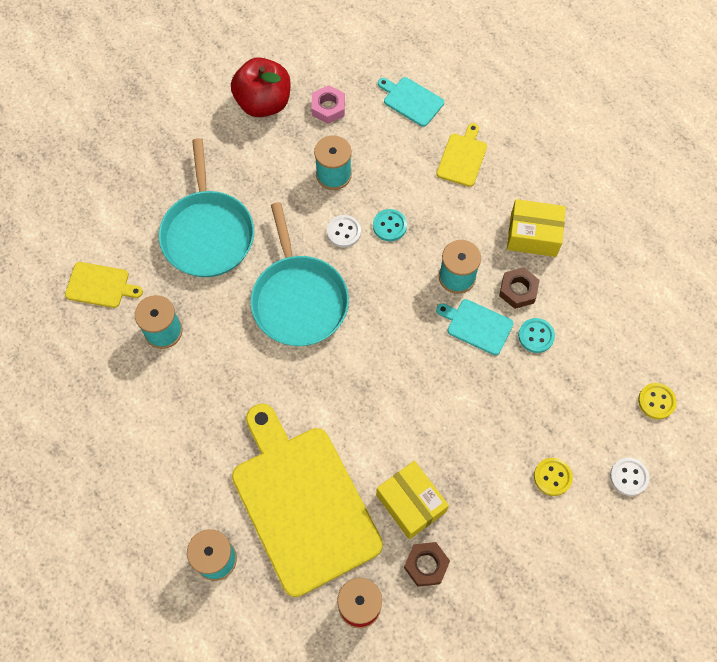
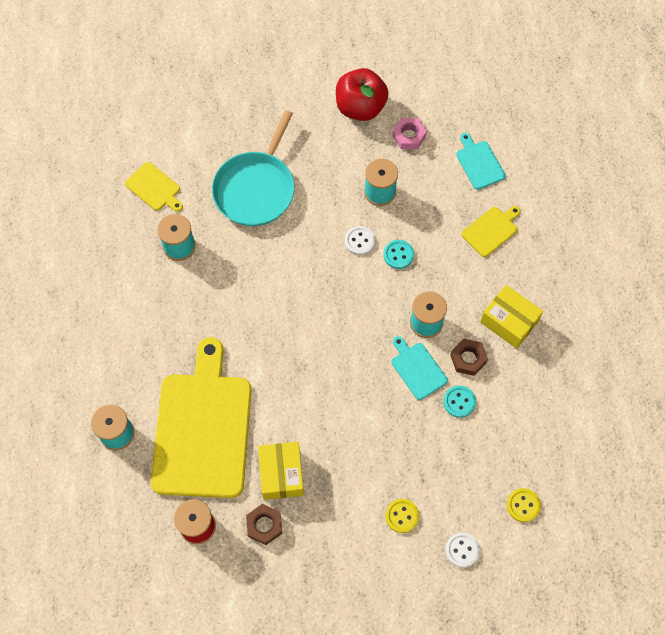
camera: 30 degrees right, 0 degrees up
turquoise pan [250,202,349,346] -> none

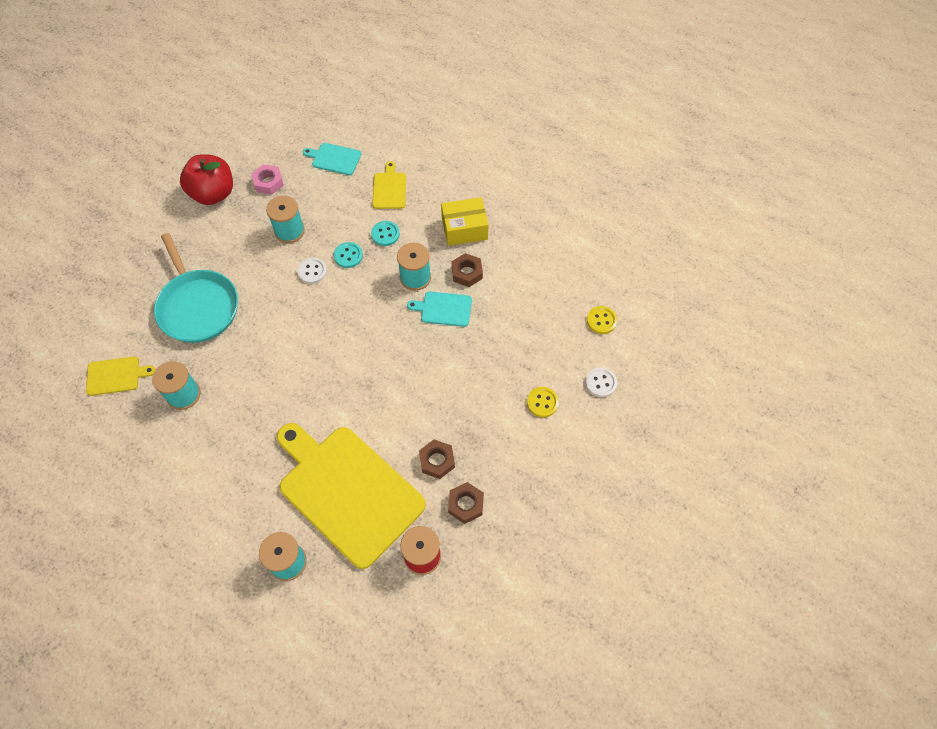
camera: 50 degrees left, 5 degrees down
yellow box [258,442,304,500] -> brown nut [419,439,455,479]
turquoise button [443,386,476,418] -> turquoise button moved to [371,221,400,246]

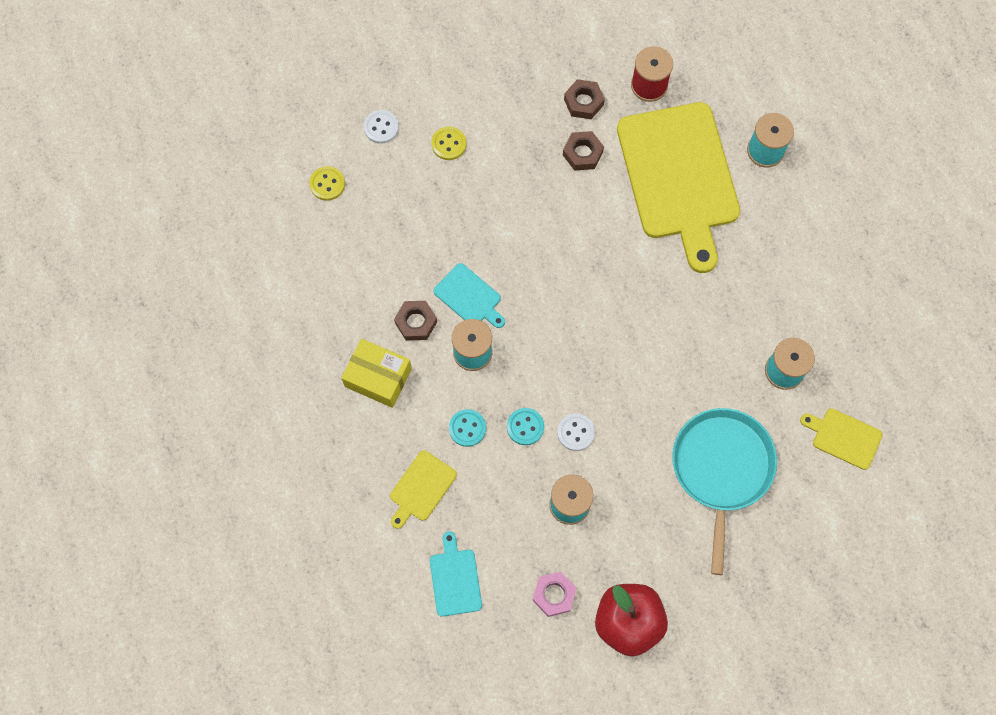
camera: 145 degrees left, 10 degrees up
turquoise cutting board [303,143,361,175] -> turquoise cutting board turned 150 degrees counterclockwise [430,531,482,617]

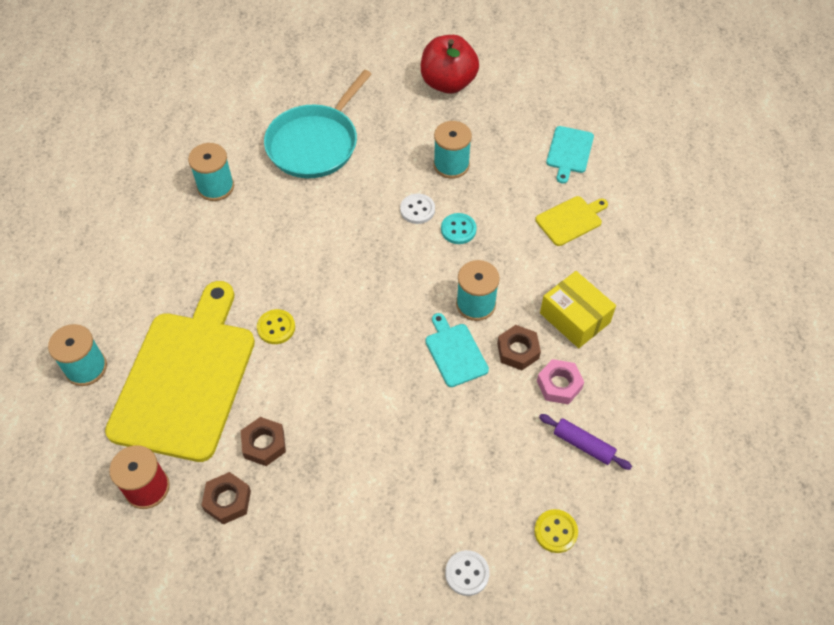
camera: 155 degrees left, 15 degrees down
yellow button [431,126,466,160] -> yellow button moved to [257,309,295,344]
turquoise button [449,409,486,447] -> none
pink nut [532,572,577,617] -> pink nut moved to [537,359,584,405]
yellow cutting board [800,408,883,470] -> none
none -> purple rolling pin [539,414,632,470]

